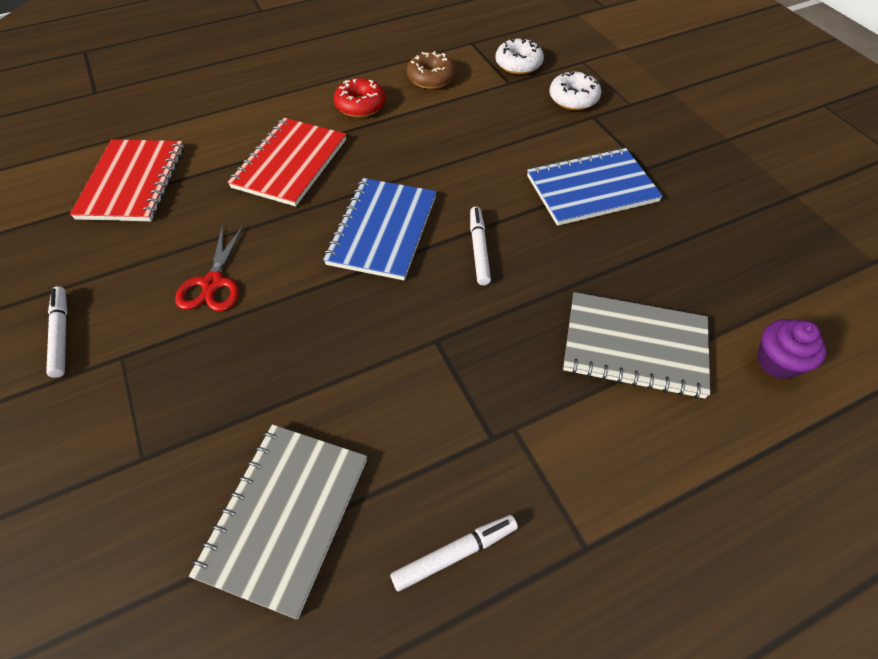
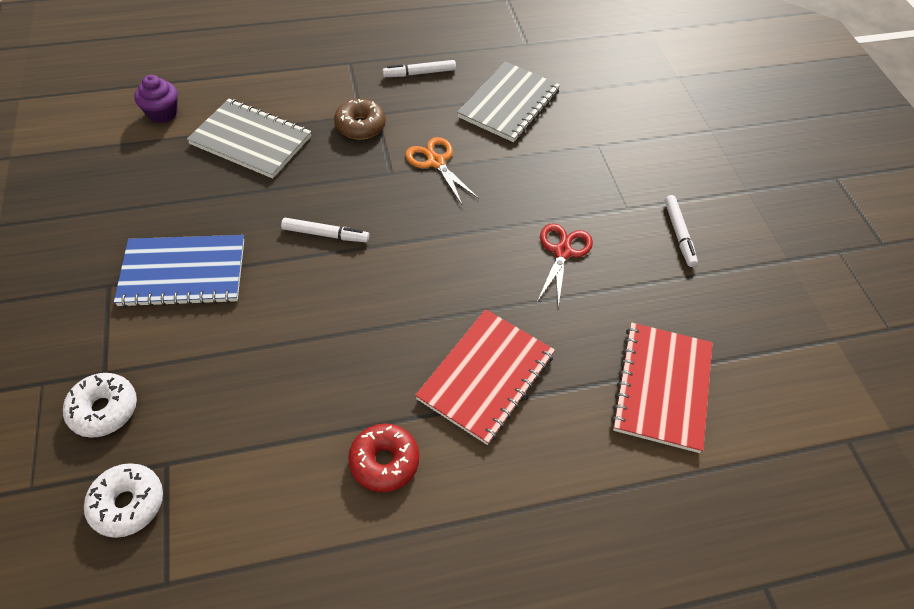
camera: 170 degrees left, 0 degrees up
blue notebook [323,178,437,280] -> none
brown donut [407,51,456,89] -> brown donut moved to [334,99,386,140]
white marker [470,207,491,285] -> white marker turned 90 degrees counterclockwise [281,218,369,242]
none -> orange scissors [405,137,479,204]

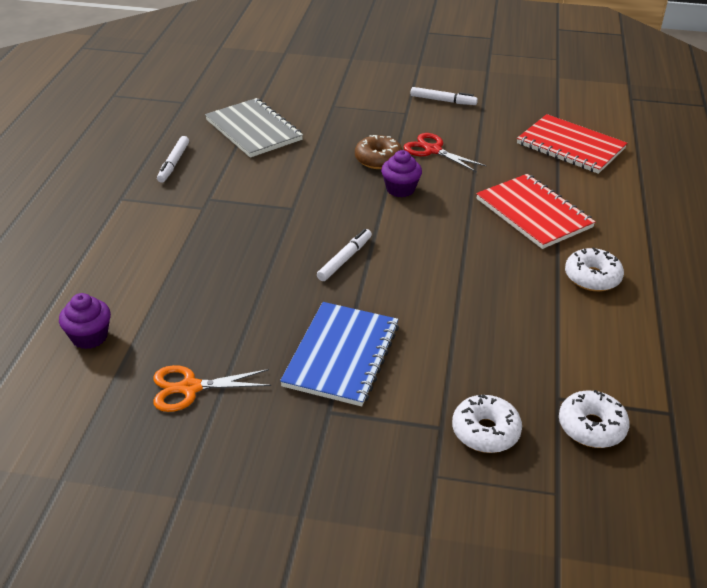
camera: 65 degrees left, 15 degrees down
grey notebook [187,99,311,179] -> none
brown donut [334,99,386,140] -> brown donut moved to [355,135,403,169]
red donut [348,424,419,492] -> white donut [565,248,624,291]
orange scissors [405,137,479,204] -> orange scissors moved to [153,365,271,412]
none -> purple cupcake [381,150,422,197]

